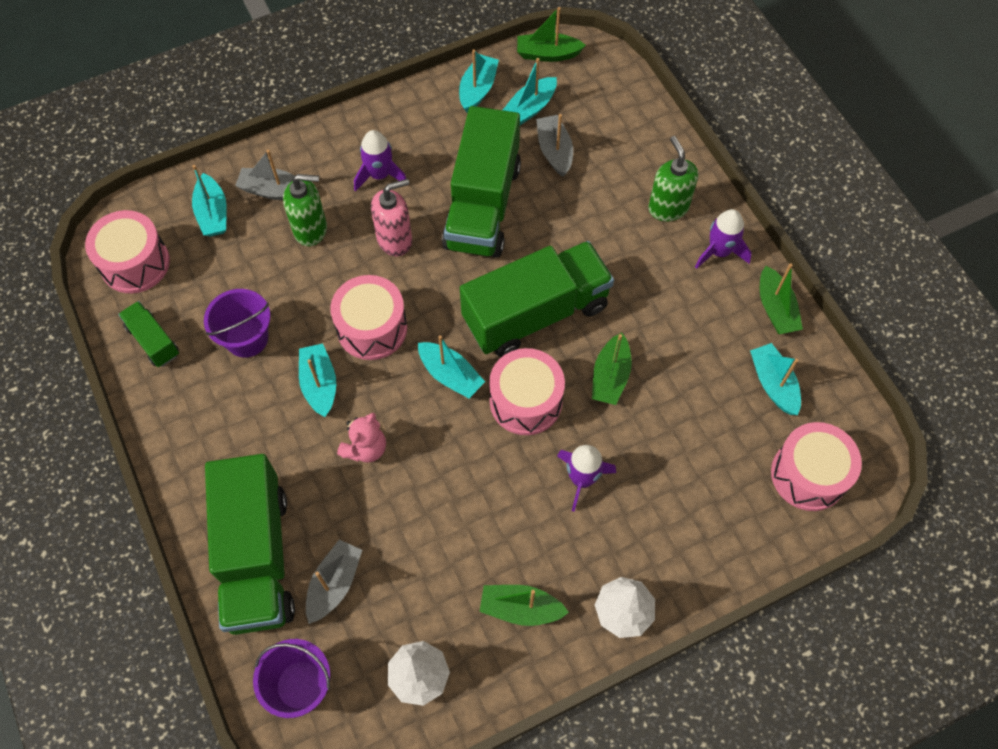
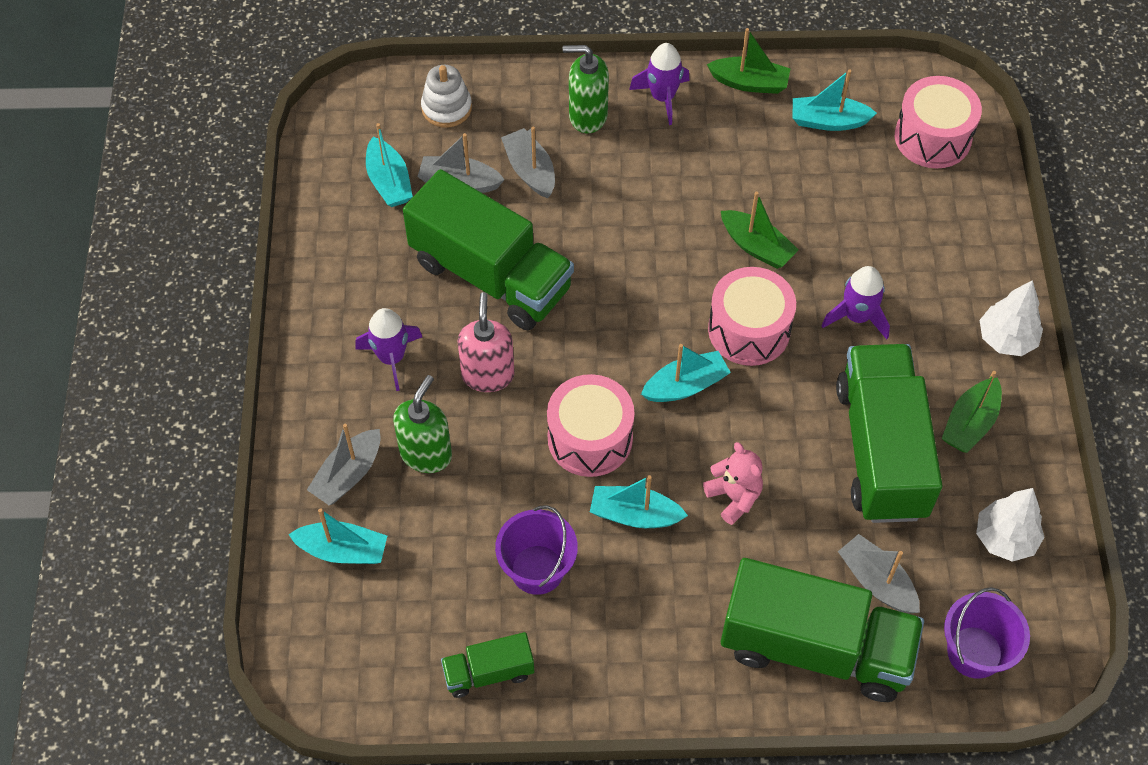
camera: 65 degrees left, 5 degrees down
pink drum [85,210,170,293] -> none
turquoise boat [459,49,499,113] -> none
green truck [460,241,614,357] -> green truck moved to [836,344,943,523]
green boat [517,7,586,62] -> none
none -> white stacking toy [421,65,472,128]
none -> grey boat [501,127,555,198]

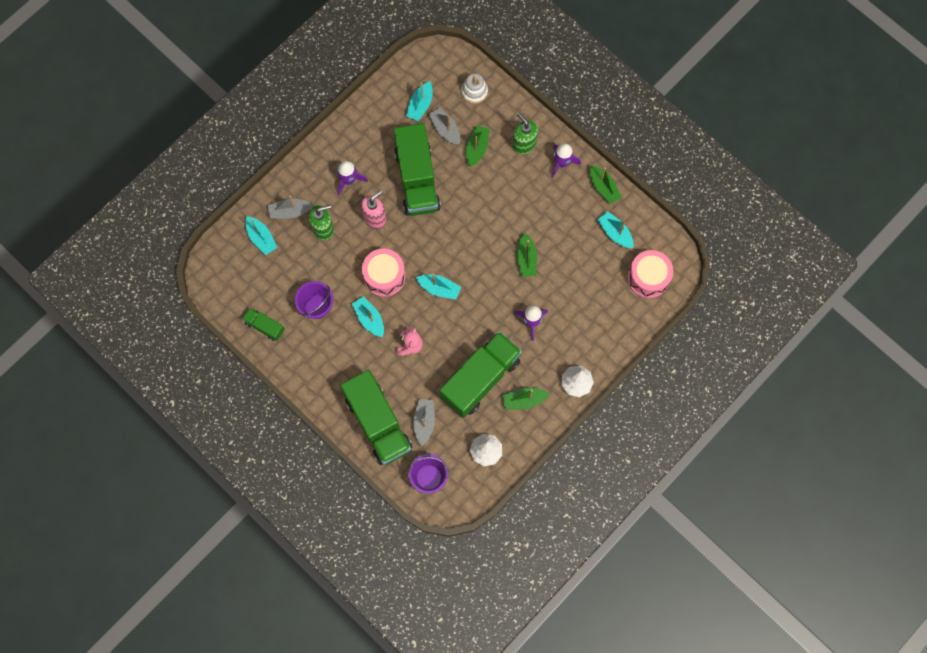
camera: 45 degrees right, 15 degrees up
grey boat [501,127,555,198] -> green boat [466,125,490,167]
pink drum [708,267,796,366] -> none

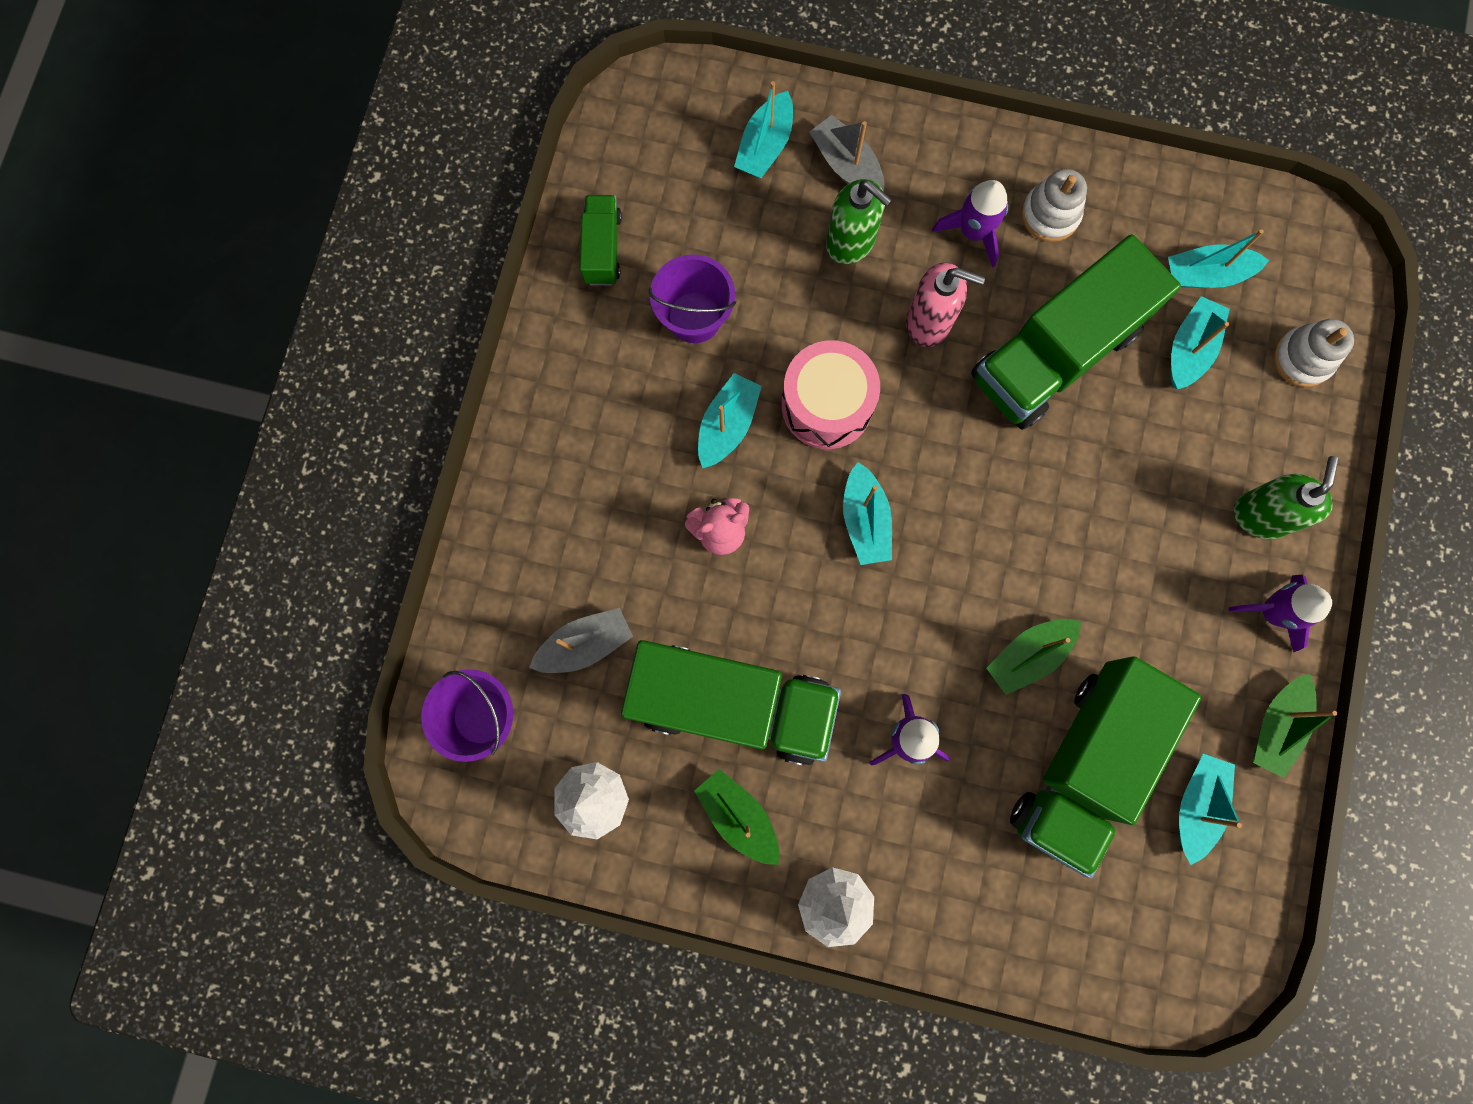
camera: 60 degrees right, 5 degrees up
green truck [340,370,412,465] -> green truck moved to [1010,656,1201,878]
grey boat [429,107,460,145] -> turquoise boat [1171,296,1230,389]
green boat [466,125,490,167] -> none
pink drum [628,250,673,298] -> none
none -> white stacking toy [1021,169,1087,242]

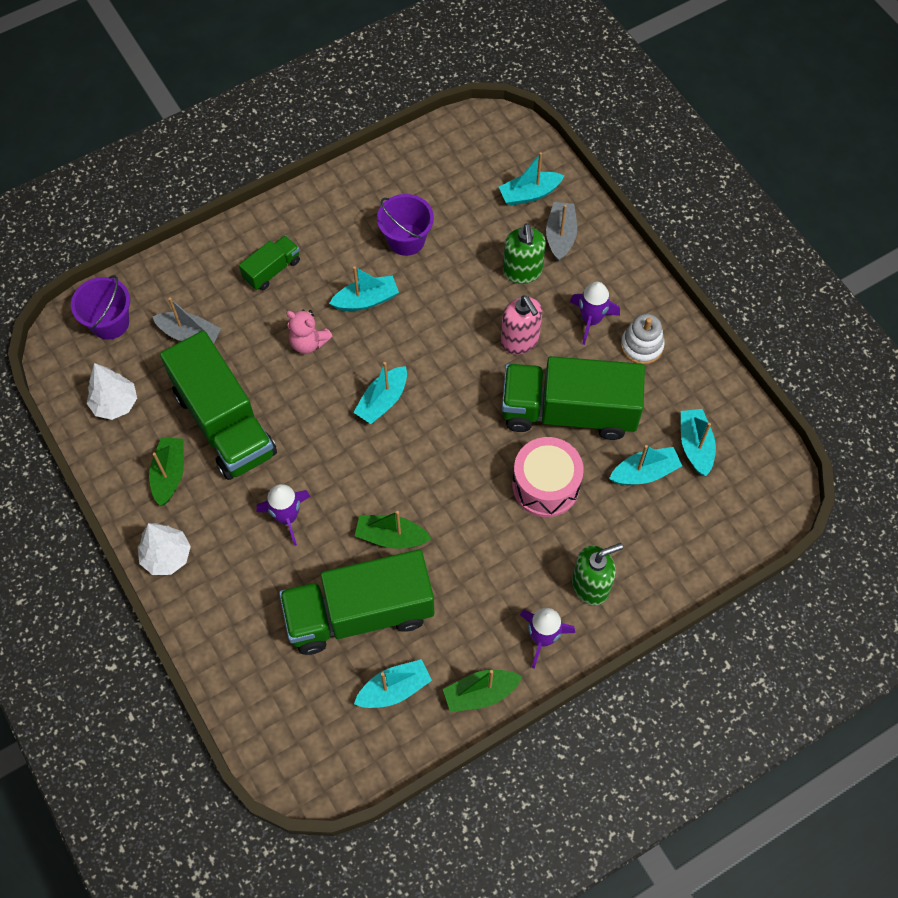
camera: 45 degrees right, 15 degrees down
green truck [580,195,622,285] -> green truck moved to [239,235,300,290]
pink drum [782,340,880,449] -> pink drum moved to [512,437,584,517]
turquoise boat [1168,229,1269,288] -> turquoise boat turned 45 degrees clockwise [681,409,716,476]
white stacking toy [1273,319,1354,387] -> none

